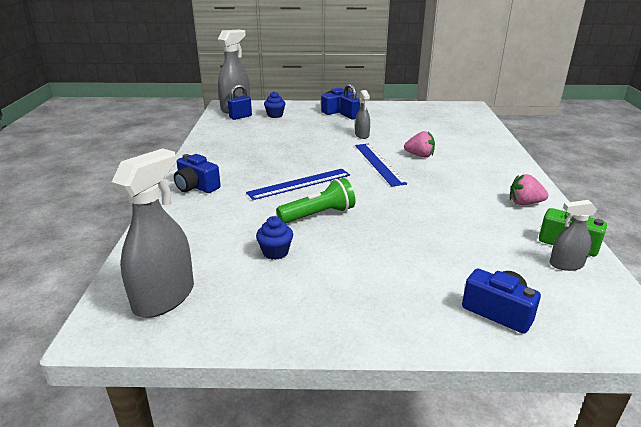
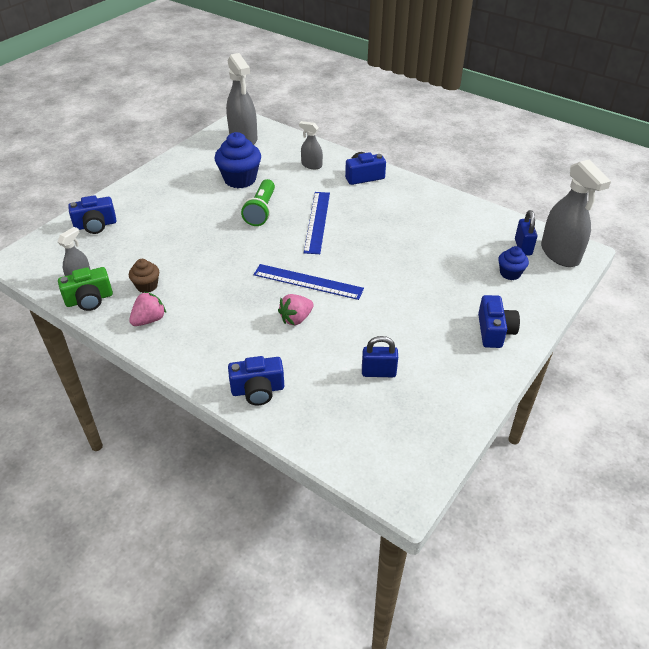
camera: 125 degrees right, 15 degrees up
blue cupcake [256,216,293,260] -> blue cupcake [214,132,261,188], size x1.82
blue padlock [340,84,360,120] -> blue padlock moved to [362,336,398,377]
grey spray bottle [355,90,370,139] -> grey spray bottle moved to [299,121,323,169]
none -> brown cupcake [129,259,159,293]
none -> blue camera [228,356,284,405]

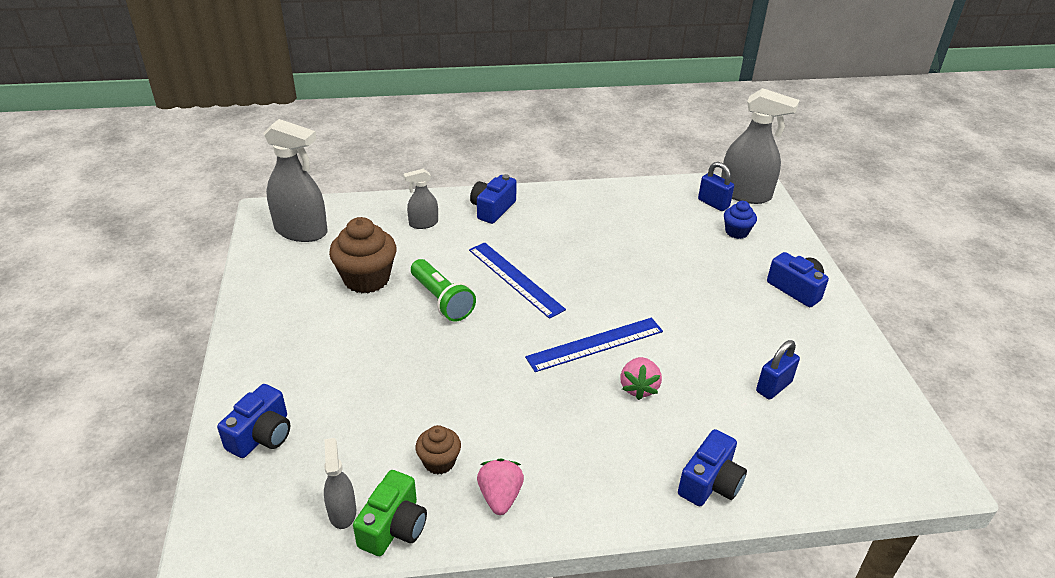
camera: 45 degrees left, 5 degrees down
blue cupcake [214,132,261,188] -> brown cupcake [329,217,396,293]

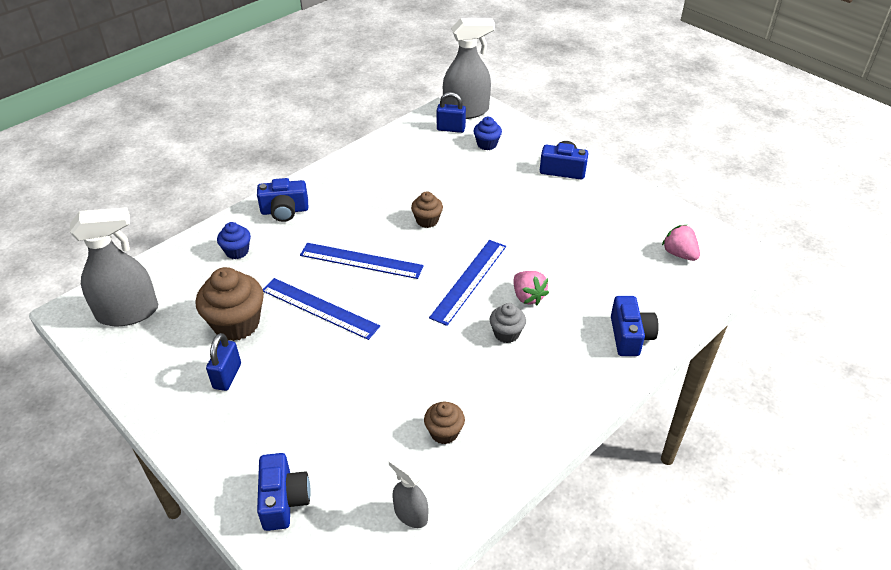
camera: 35 degrees left, 5 degrees up
green camera [353,470,427,556] -> none
grey spray bottle [404,169,438,229] -> blue cupcake [217,222,251,259]
green flashlight [411,259,476,322] -> blue ruler [263,278,380,340]
blue camera [470,174,517,224] -> blue camera turned 90 degrees counterclockwise [257,178,308,222]
pink strawberry [477,459,524,515] -> pink strawberry moved to [662,225,700,261]
blue padlock [756,340,800,400] -> blue padlock moved to [206,333,241,391]
none -> brown cupcake [411,192,443,228]
none -> grey cupcake [490,303,526,343]

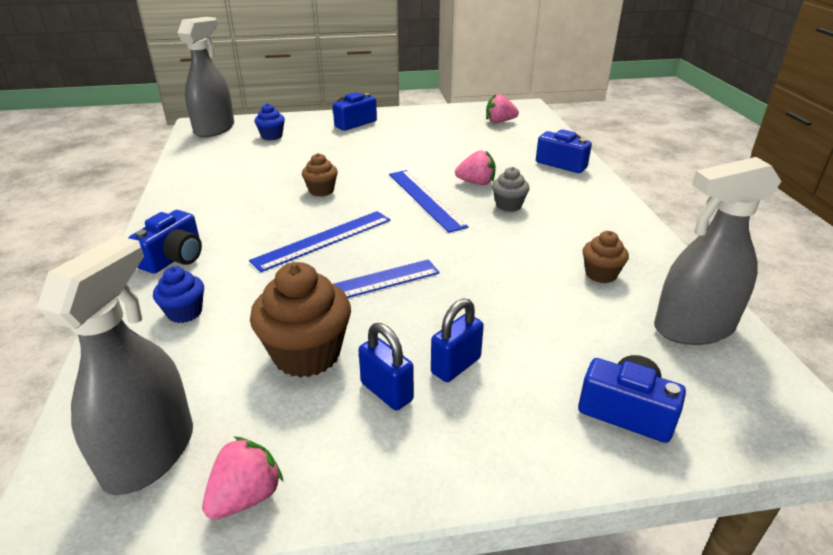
camera: 55 degrees left, 10 degrees down
grey spray bottle [389,456,428,528] -> grey spray bottle [654,157,781,345], size x1.90
blue padlock [437,92,466,133] -> blue padlock moved to [431,298,484,382]
none -> pink strawberry [202,437,283,519]

